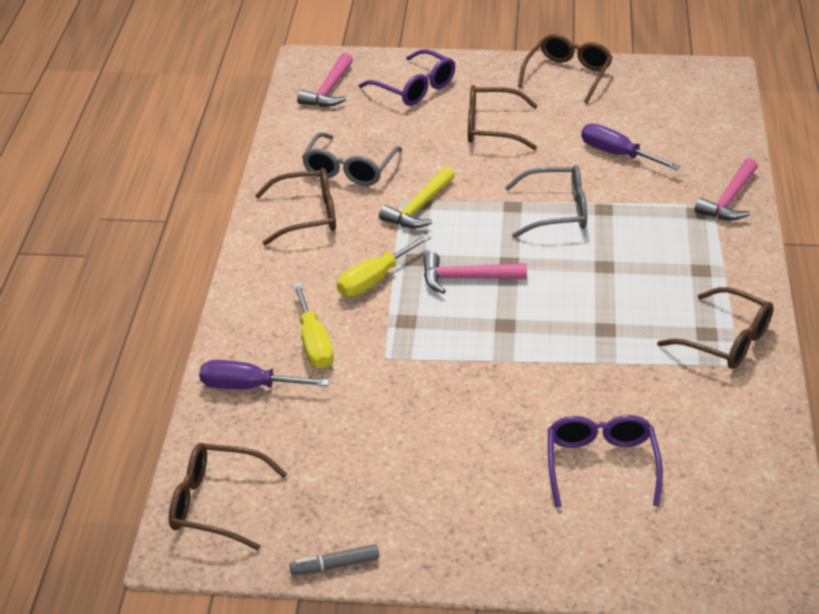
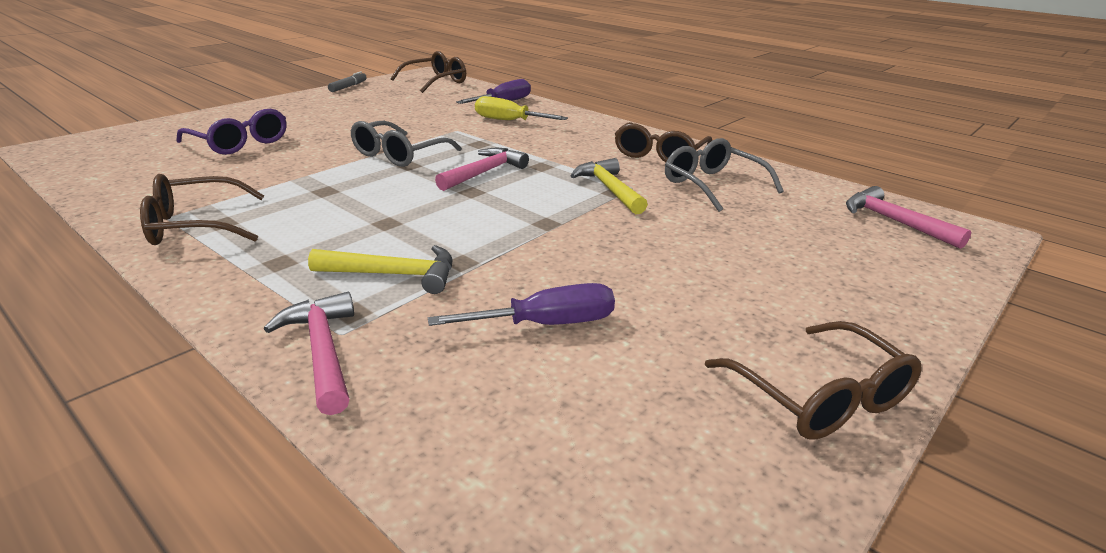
camera: 125 degrees right, 10 degrees down
yellow screwdriver [337,234,431,297] -> none
purple glasses [358,49,455,106] -> none
brown glasses [468,85,538,150] -> none
grey glasses [505,165,587,238] -> grey glasses moved to [351,121,462,167]
none -> yellow hammer [308,245,452,294]

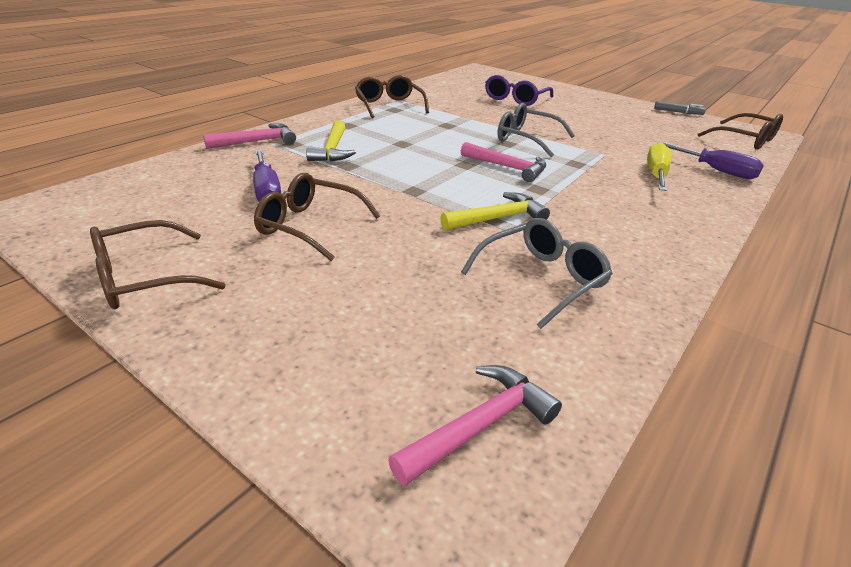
camera: 85 degrees right, 5 degrees up
brown glasses [615,122,712,162] -> brown glasses moved to [254,173,380,261]

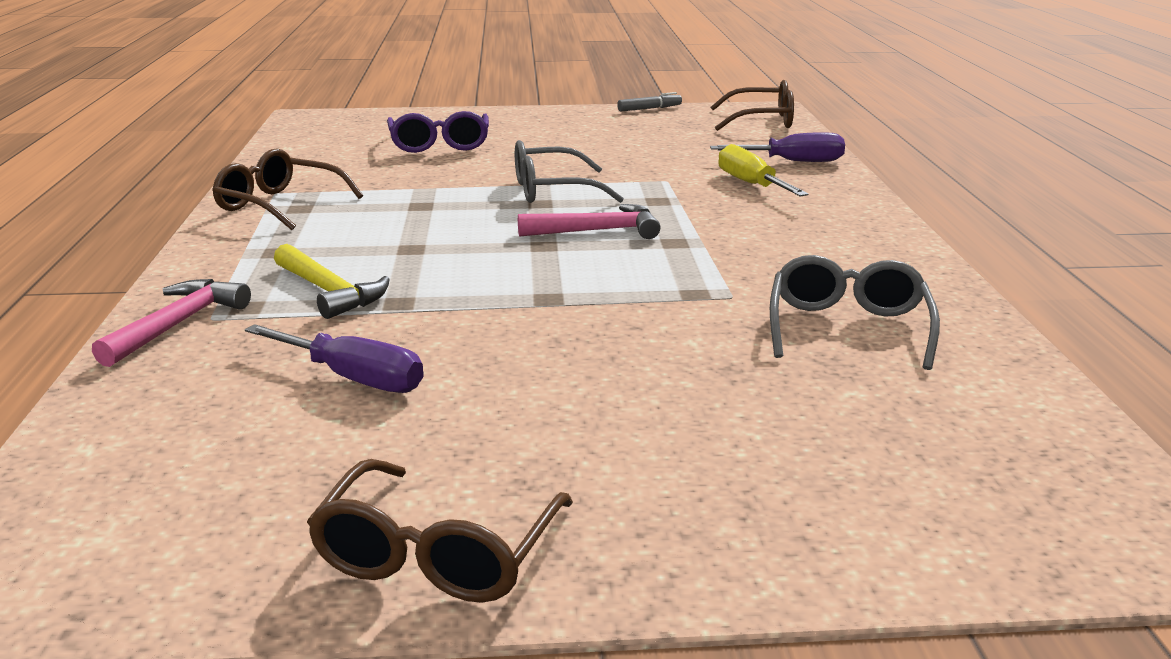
camera: 40 degrees left, 10 degrees down
brown glasses [254,173,380,261] -> none
pink hammer [388,365,562,486] -> none
yellow hammer [440,192,550,230] -> none

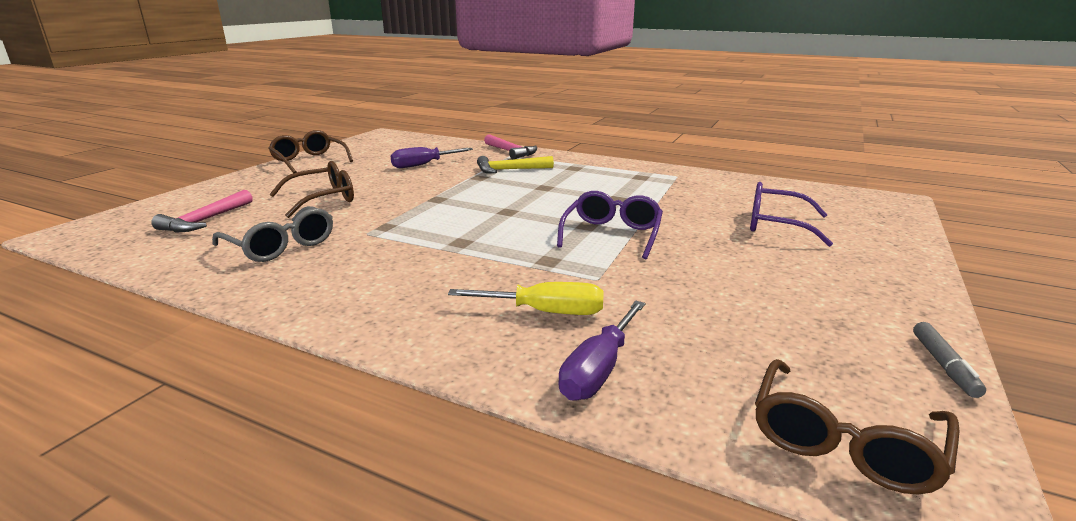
camera: 120 degrees right, 0 degrees up
brown glasses [212,148,363,230] -> brown glasses moved to [269,161,354,218]
grey glasses [515,140,624,203] -> purple glasses [557,191,663,259]
pink hammer [518,204,661,239] -> pink hammer moved to [151,190,253,233]

